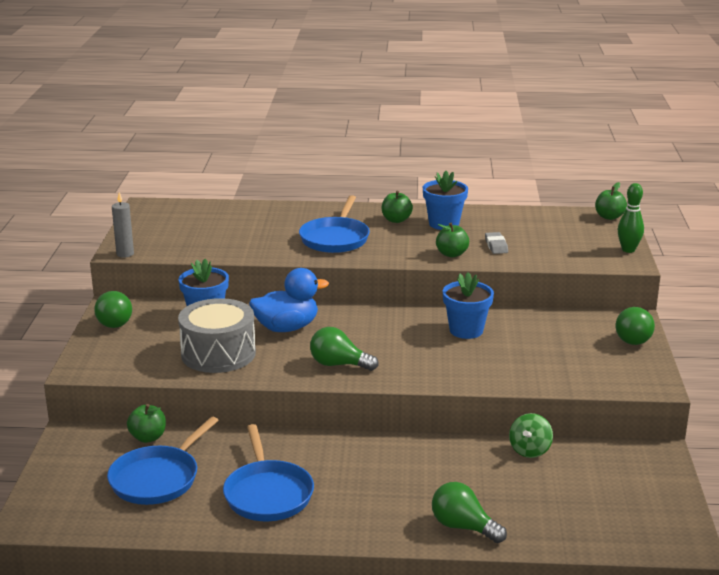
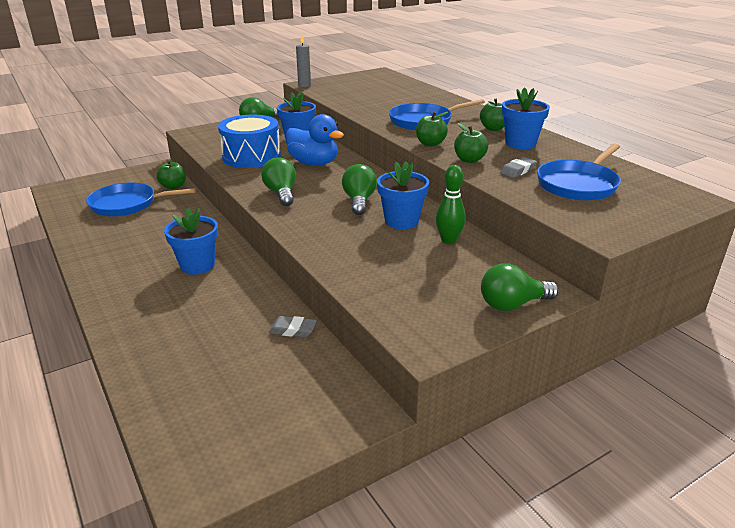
camera: 55 degrees right, 5 degrees up
grey drum [178,298,256,373] -> blue drum [218,114,281,168]
blue pan [223,424,314,521] -> blue pan moved to [537,144,621,201]
green light bulb [432,482,507,543] -> green light bulb moved to [342,164,377,215]
green spinning top [509,413,553,458] -> grey eraser [269,316,317,337]
green apple [595,182,627,220] -> green apple moved to [416,112,448,147]
green bowling pin [618,183,644,253] -> green bowling pin moved to [436,165,466,244]
none -> blue flower pot [164,208,218,275]

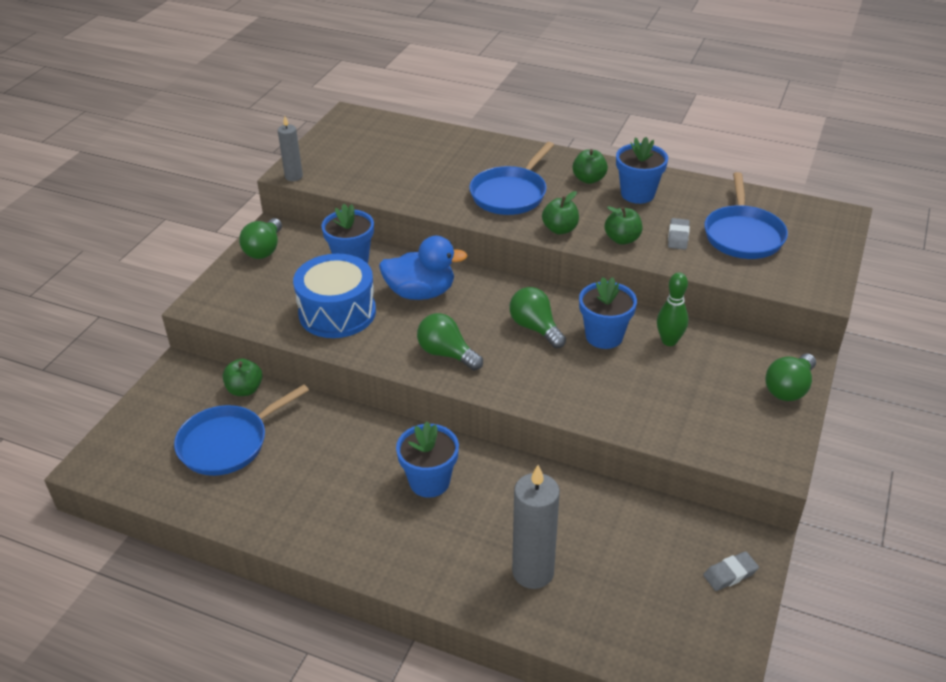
camera: 35 degrees left, 10 degrees up
grey eraser [269,316,317,337] -> grey eraser moved to [703,551,759,591]
none -> grey candle [512,465,560,589]

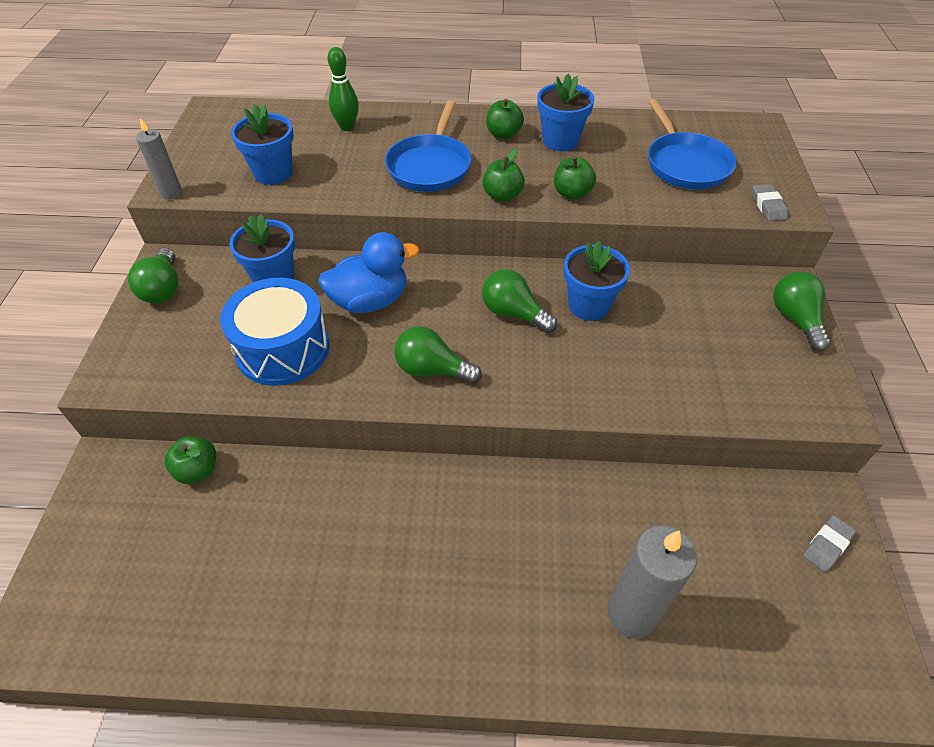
camera: 20 degrees left, 10 degrees up
blue pan [174,384,309,476] -> none
blue flower pot [396,422,459,498] -> blue flower pot moved to [231,104,294,185]
green bowling pin [657,272,689,346] -> green bowling pin moved to [328,47,359,131]
grey eraser [668,218,690,250] -> grey eraser moved to [752,184,788,221]
green light bulb [765,353,816,401] -> green light bulb turned 150 degrees clockwise [773,271,830,351]

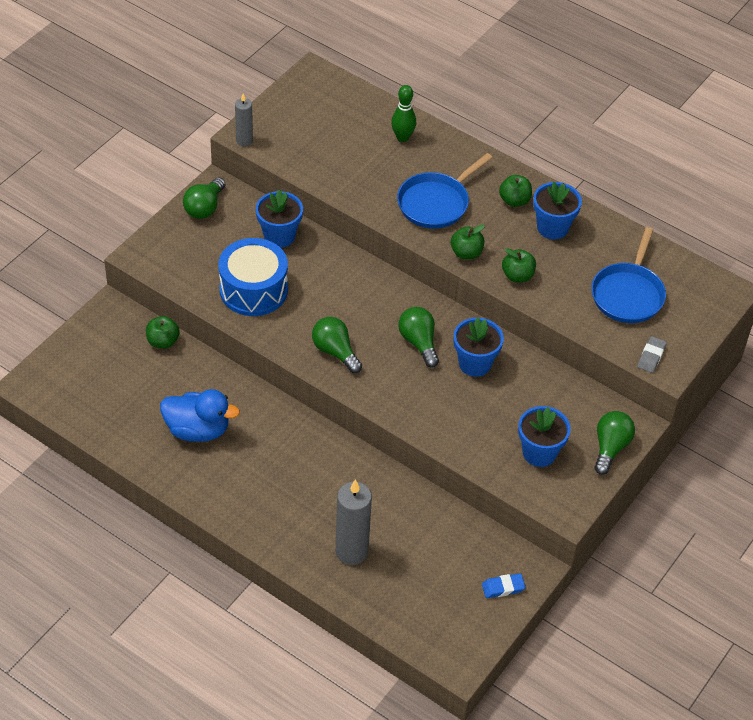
camera: 30 degrees right, 0 degrees up
blue flower pot [231,104,294,185] -> blue flower pot moved to [518,406,571,467]
blue duck [318,232,419,313] -> blue duck moved to [160,389,240,442]
grey eraser [803,515,856,572] -> blue eraser [482,573,526,598]

